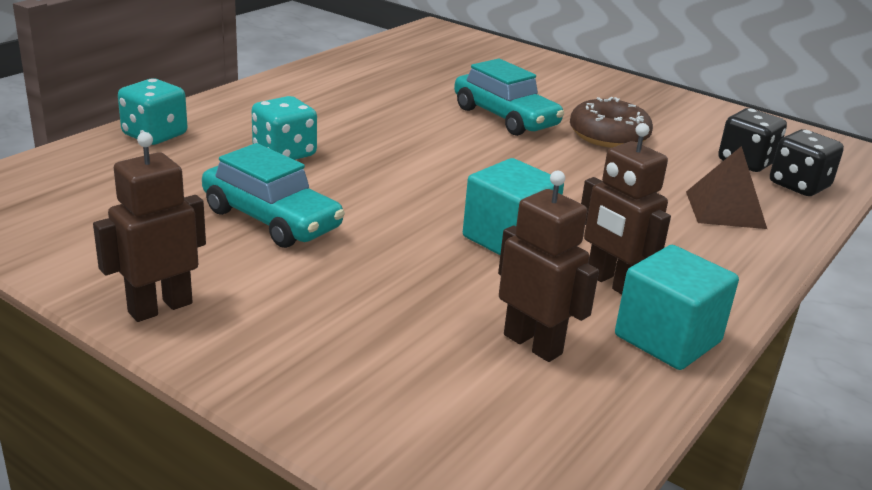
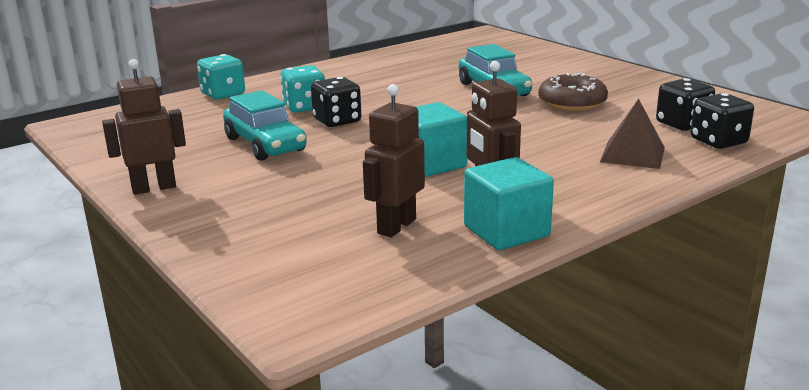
camera: 20 degrees right, 5 degrees down
brown robot [498,171,599,362] -> brown robot turned 120 degrees counterclockwise [363,84,425,237]
none -> black dice [311,77,361,127]

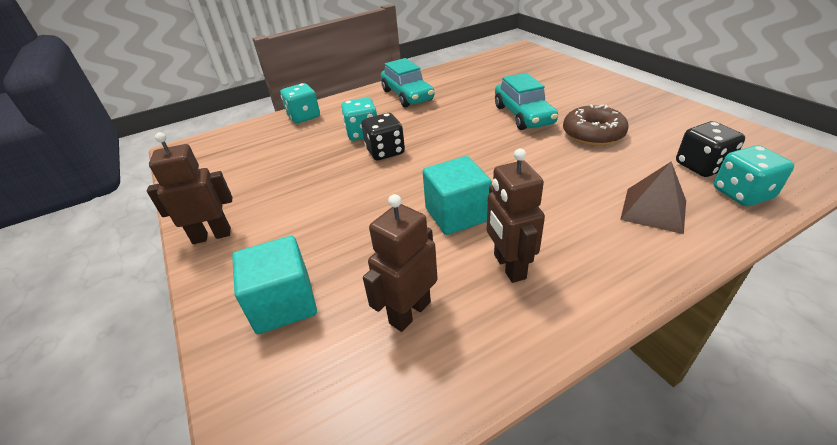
camera: 10 degrees right, 15 degrees up
turquoise car [223,90,307,161] -> turquoise car moved to [381,58,434,107]
turquoise cube [464,157,554,250] -> turquoise cube moved to [232,236,317,334]
black dice [691,93,754,149] -> turquoise dice [713,145,794,206]

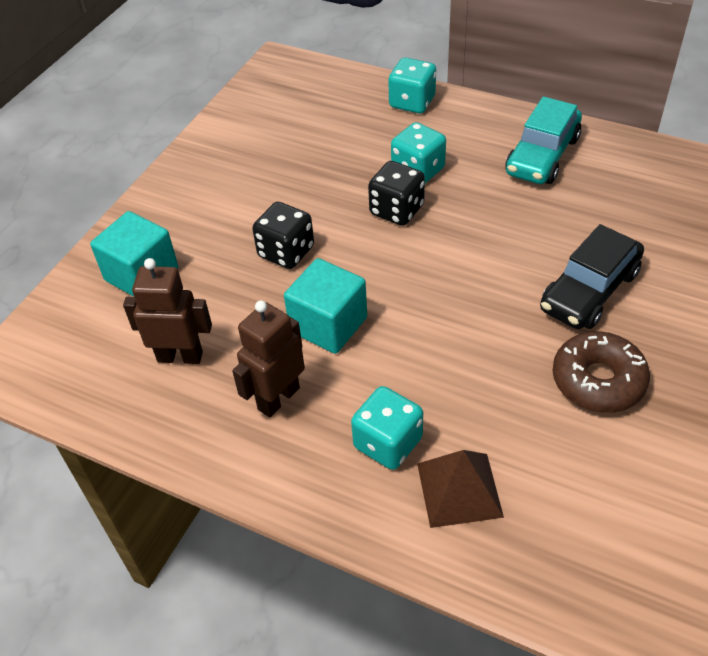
camera: 55 degrees right, 10 degrees up
brown robot [147,132,233,244] -> none
turquoise car [495,73,558,130] -> black car [540,224,644,329]
black dice [676,121,745,177] -> black dice moved to [252,202,314,269]
turquoise dice [713,145,794,206] -> turquoise dice moved to [351,386,423,470]

